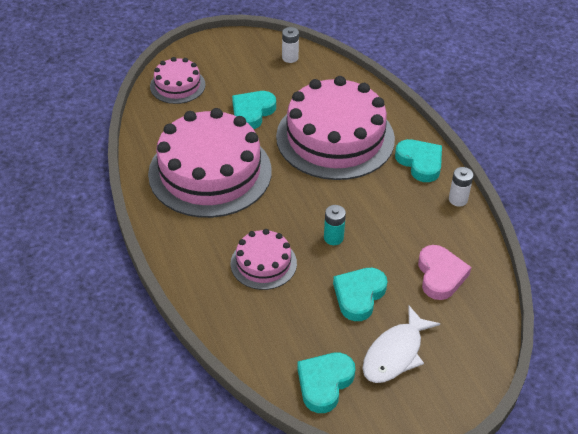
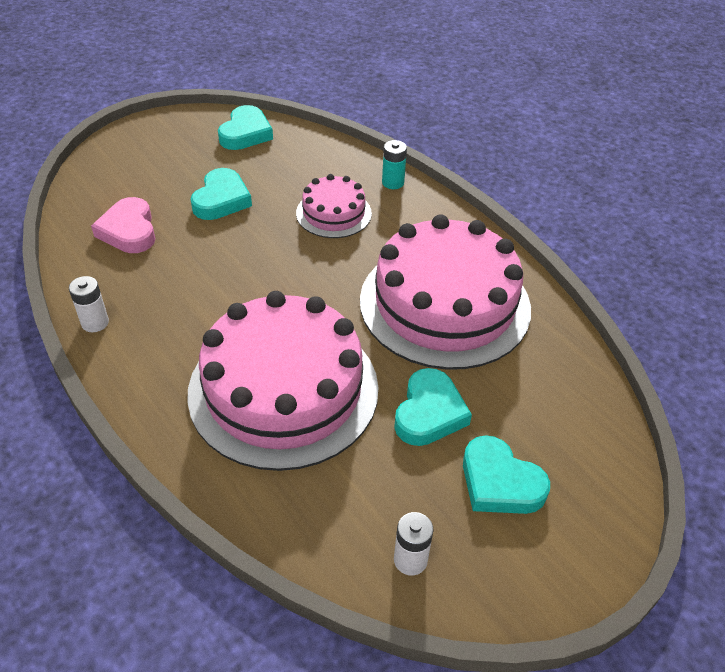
camera: 165 degrees right, 0 degrees up
pink cake [150,57,205,104] -> none
turquoise battery [324,205,346,245] -> turquoise battery moved to [382,140,407,189]
white fish [362,306,440,383] -> none
turquoise heart [395,139,442,182] -> turquoise heart moved to [463,435,550,514]

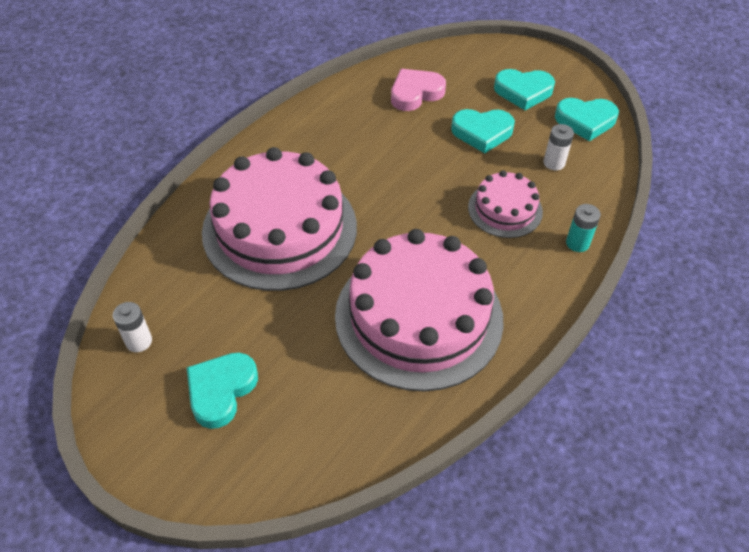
camera: 75 degrees right, 5 degrees up
white battery [69,276,109,332] -> white battery moved to [544,124,574,171]
turquoise heart [394,368,472,446] -> turquoise heart moved to [494,69,555,110]

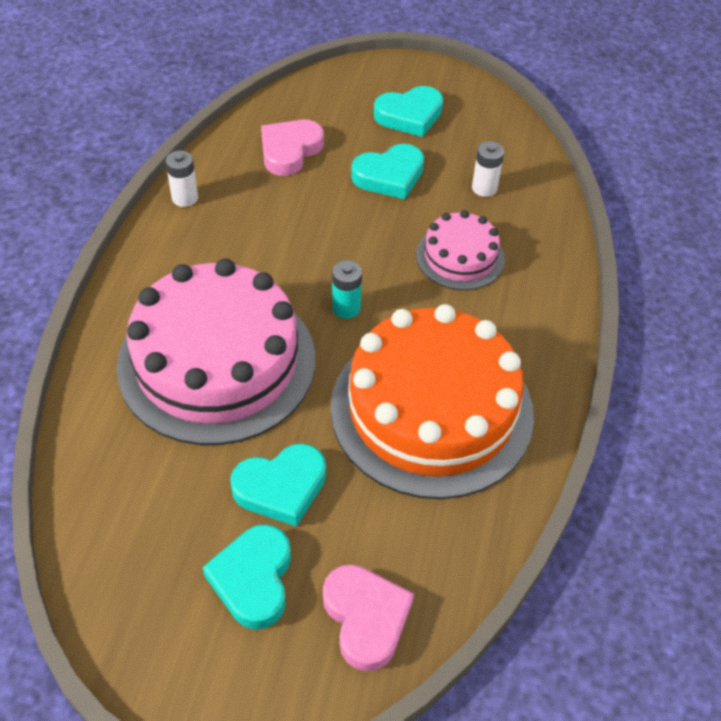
camera: 25 degrees left, 0 degrees up
white battery [113,302,152,352] -> white battery moved to [165,151,198,207]
pink cake [335,229,504,391] -> orange cake [330,304,534,499]
turquoise heart [555,98,619,141] -> turquoise heart moved to [230,444,326,527]
turquoise battery [566,204,601,252] -> turquoise battery moved to [332,260,362,319]
none -> pink heart [323,564,414,672]

